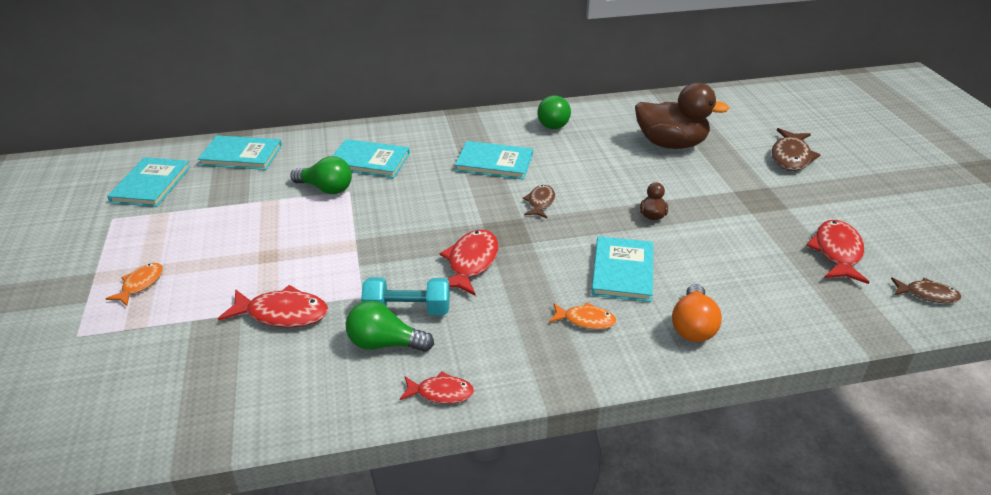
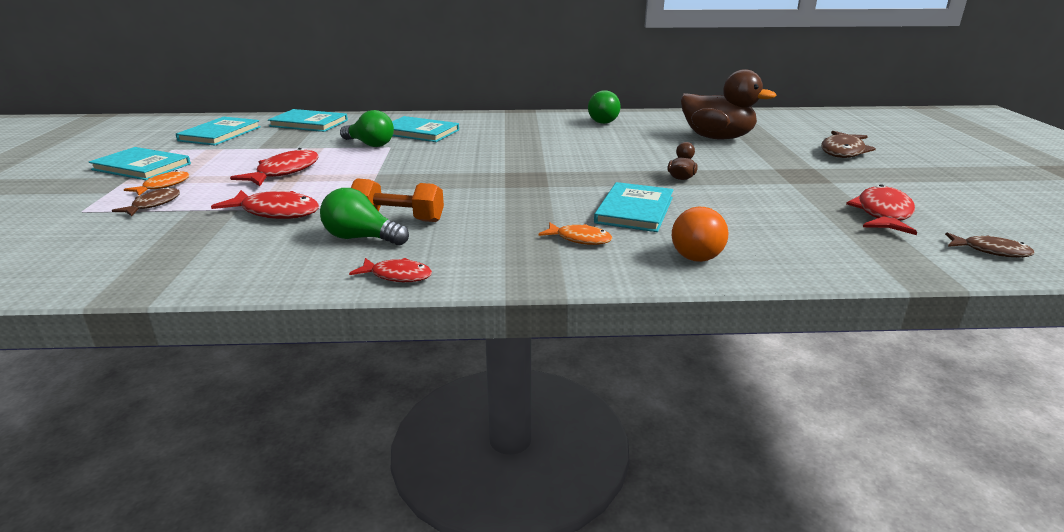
camera: 10 degrees right, 10 degrees down
turquoise dumbbell [361,277,450,315] -> orange dumbbell [351,178,444,222]
red fish [440,230,499,296] -> red fish moved to [230,148,319,186]
turquoise book [455,141,533,180] -> turquoise book moved to [89,147,191,180]
brown fish [523,185,555,218] -> brown fish moved to [112,187,180,216]

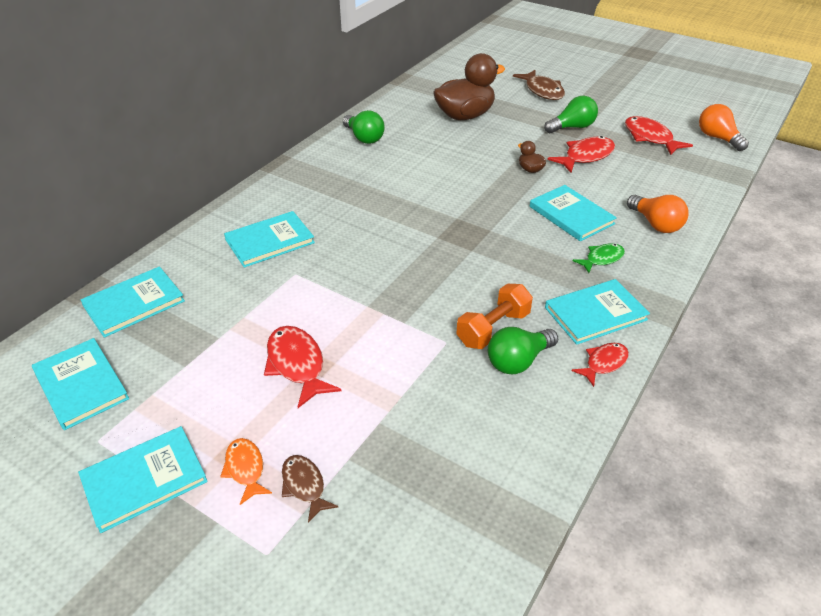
camera: 55 degrees left, 15 degrees up
red fish [211,190,319,219] -> red fish moved to [548,136,615,173]
green light bulb [340,110,394,147] -> green light bulb moved to [544,96,598,133]
orange fish [538,222,612,245] -> green fish [573,244,625,273]
brown fish [945,233,1034,258] -> orange light bulb [699,104,749,151]
none -> turquoise book [545,279,650,345]

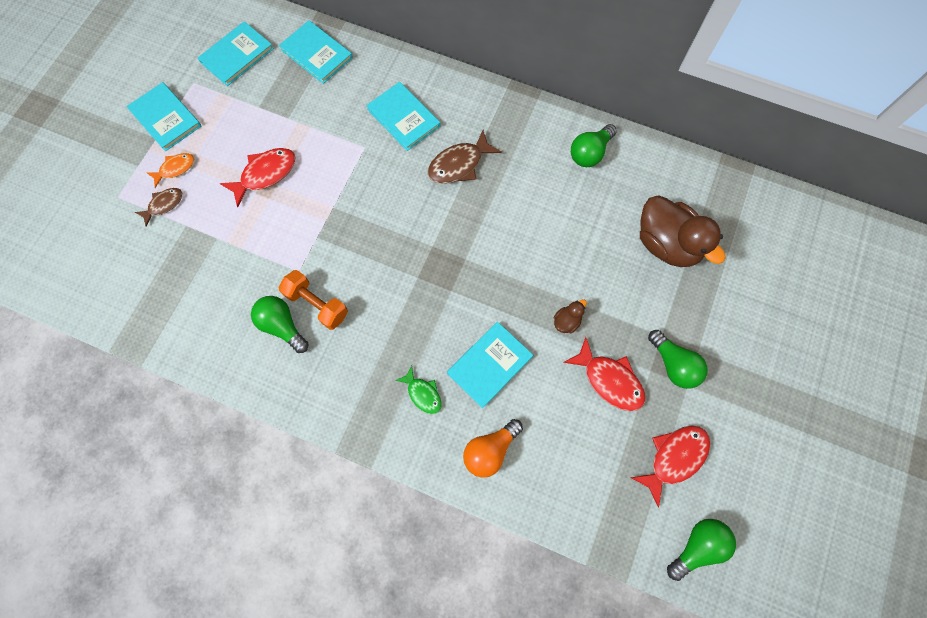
camera: 80 degrees right, 30 degrees up
brown fish [513,70,565,100] -> brown fish moved to [428,130,502,184]
turquoise book [545,279,650,345] -> none
red fish [572,343,629,387] -> none
orange light bulb [699,104,749,151] -> green light bulb [667,519,736,581]

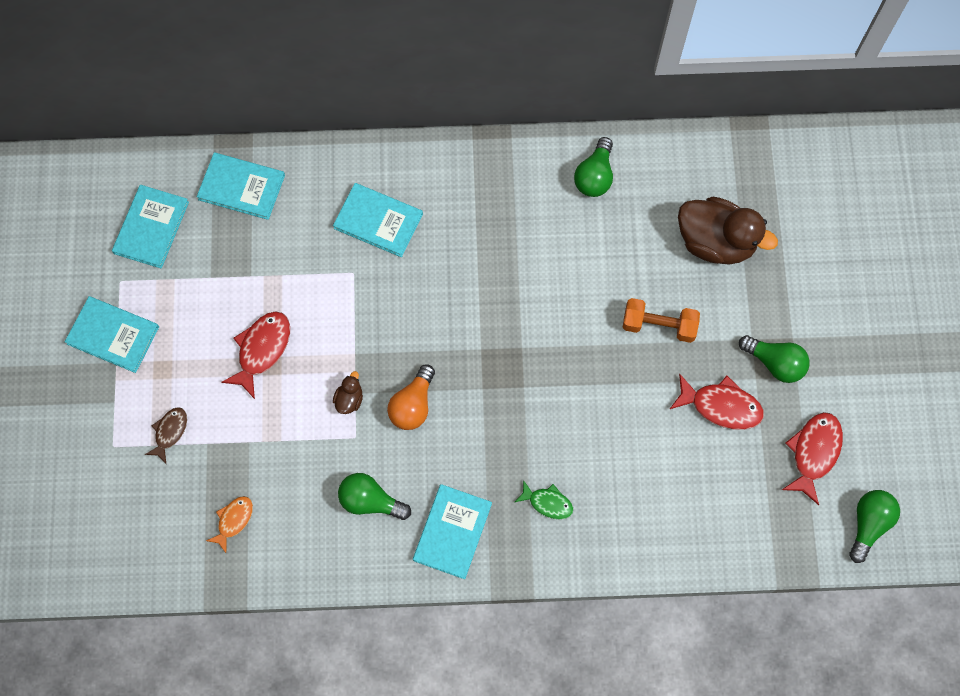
camera: 25 degrees left, 0 degrees up
orange fish [147,153,194,188] -> orange fish moved to [206,496,253,553]
orange dumbbell [279,270,348,330] -> orange dumbbell moved to [623,298,700,343]
brown fish [428,130,502,184] -> none
turquoise book [447,322,533,408] -> turquoise book moved to [413,484,492,579]
orange light bulb [463,419,523,478] -> orange light bulb moved to [387,365,435,430]
brown duck [554,299,587,333] -> brown duck moved to [333,371,363,414]

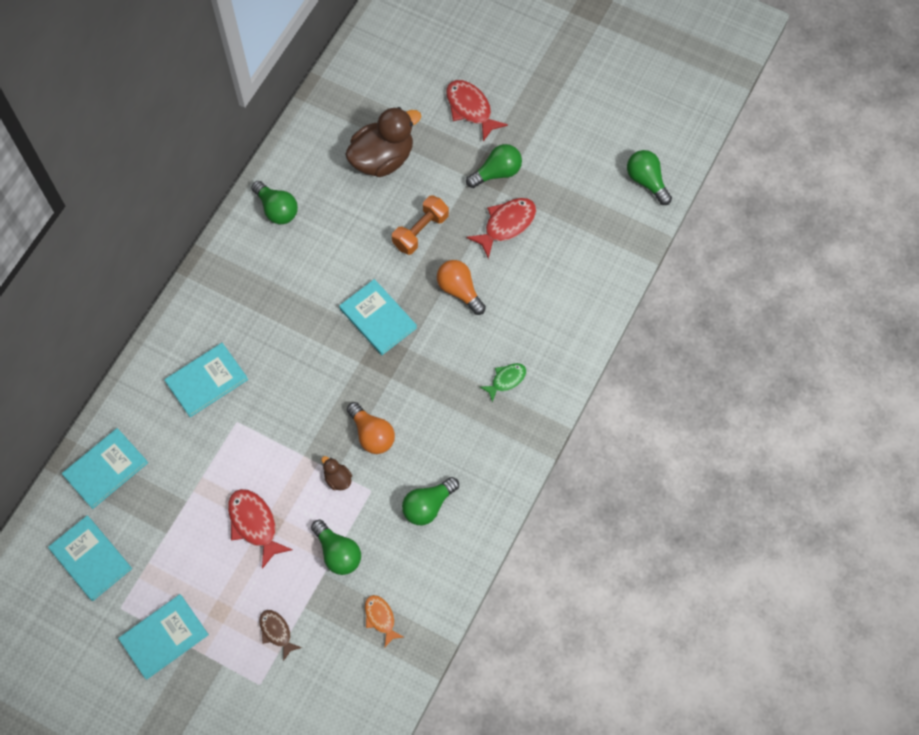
camera: 60 degrees left, 5 degrees down
turquoise book [413,484,492,579] -> turquoise book moved to [339,279,417,355]
red fish [782,412,843,505] -> red fish moved to [446,80,508,141]
none -> green light bulb [311,520,361,575]
none -> orange light bulb [437,260,486,315]

